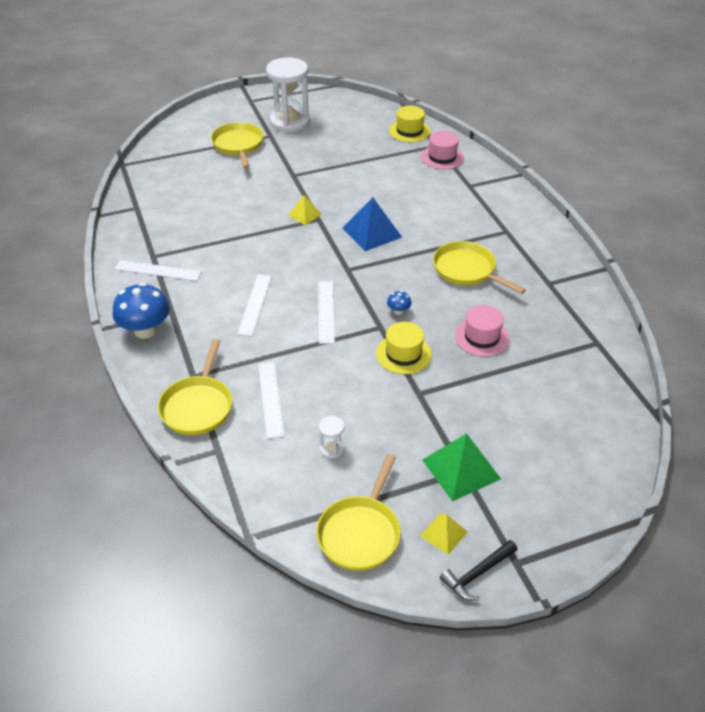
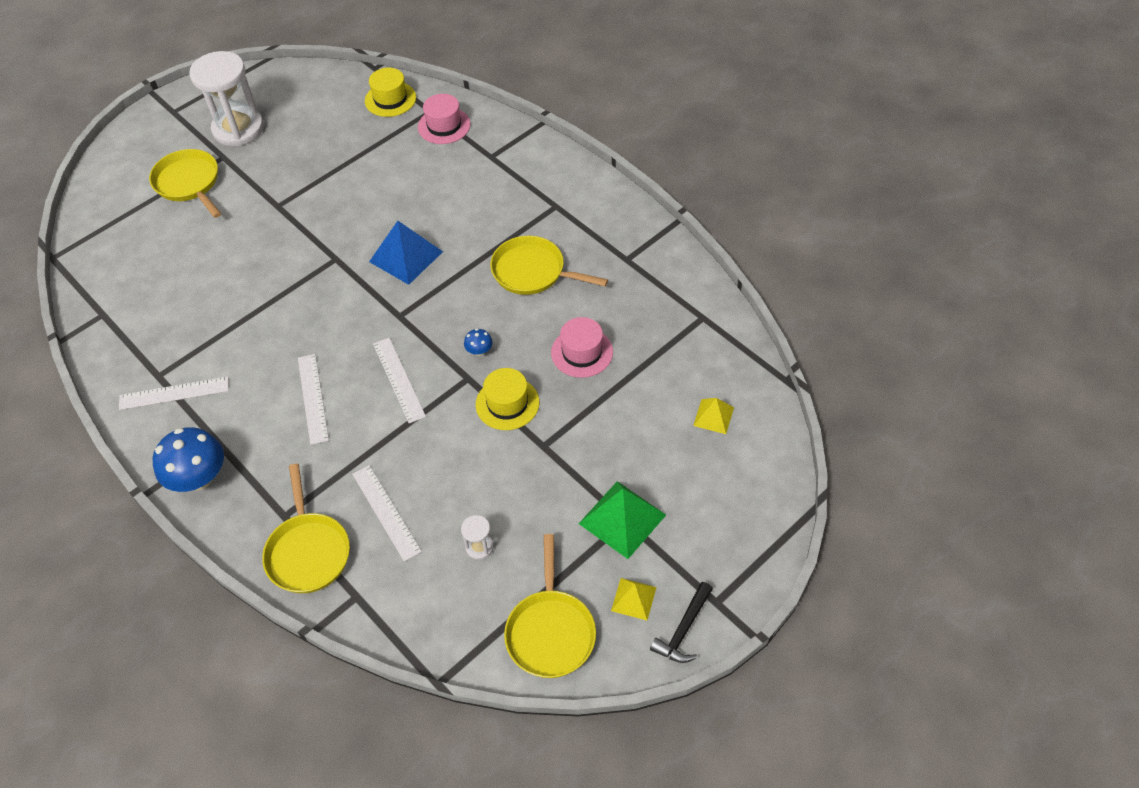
camera: 20 degrees left, 10 degrees up
yellow pyramid [288,196,322,225] -> yellow pyramid moved to [693,398,734,434]

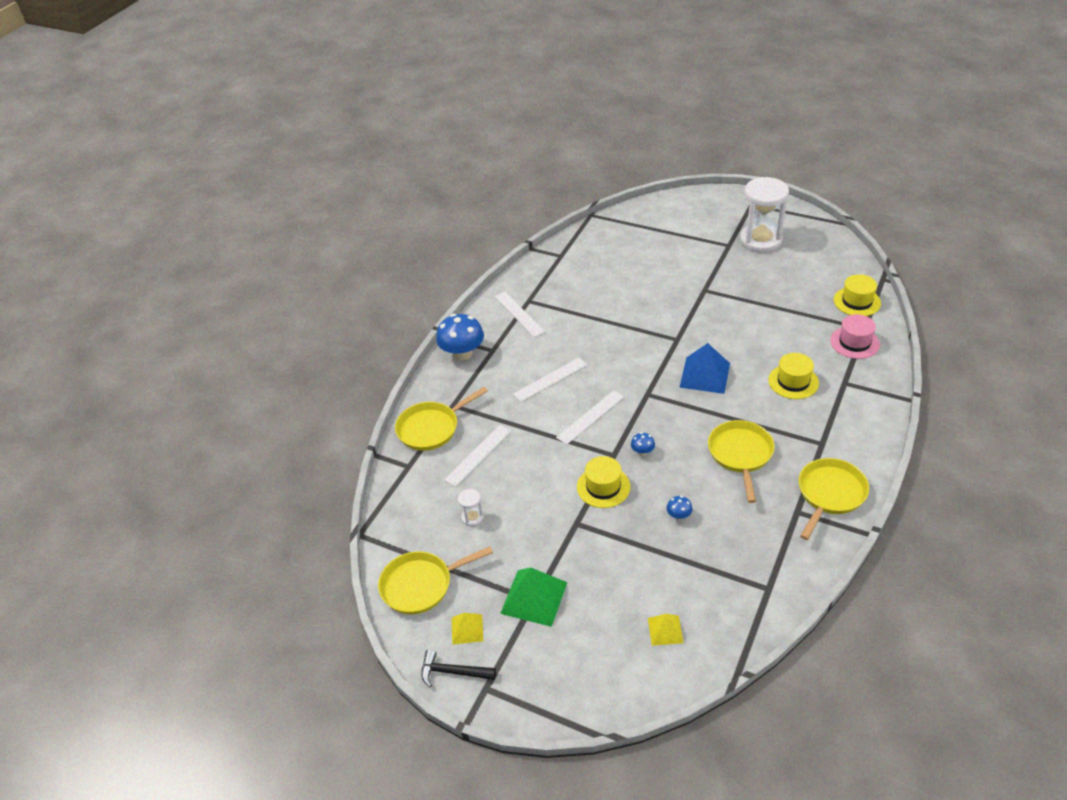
camera: 70 degrees right, 10 degrees down
yellow pan [149,149,221,218] -> yellow pan moved to [799,458,869,540]
pink hat [551,317,613,378] -> blue mushroom [666,496,692,520]
none -> yellow hat [768,353,819,399]

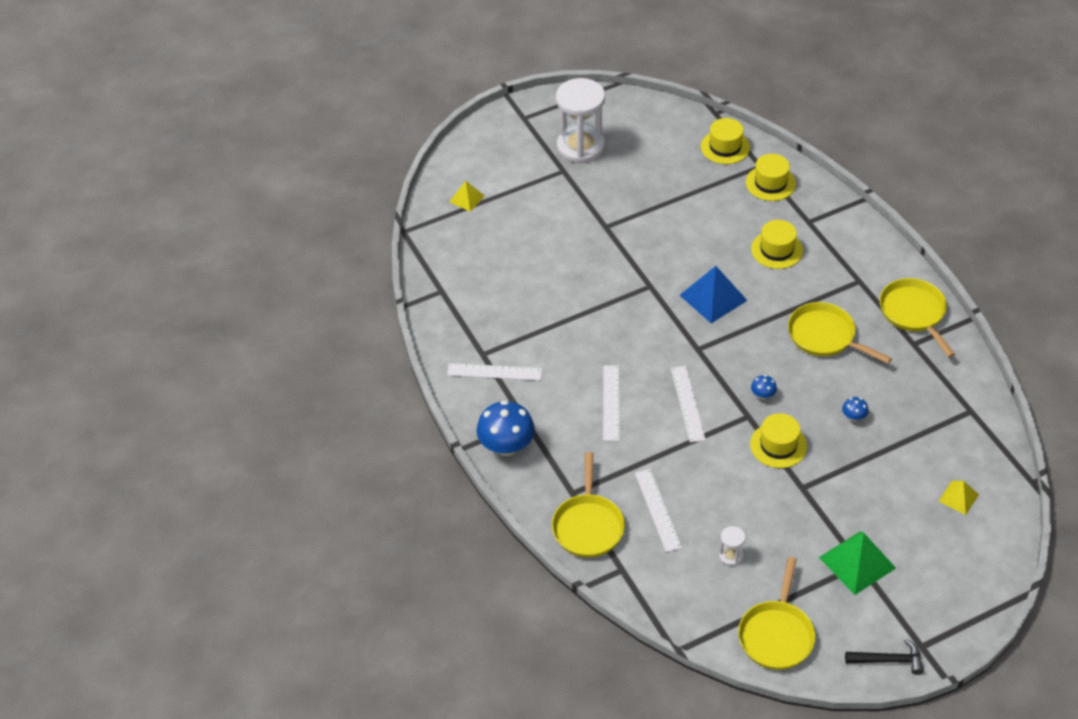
camera: 55 degrees left, 5 degrees up
black hammer [421,650,496,687] -> black hammer turned 135 degrees counterclockwise [845,639,923,675]
yellow pyramid [452,613,483,645] -> yellow pyramid moved to [449,181,485,212]
pink hat [830,314,880,359] -> yellow hat [746,154,796,201]

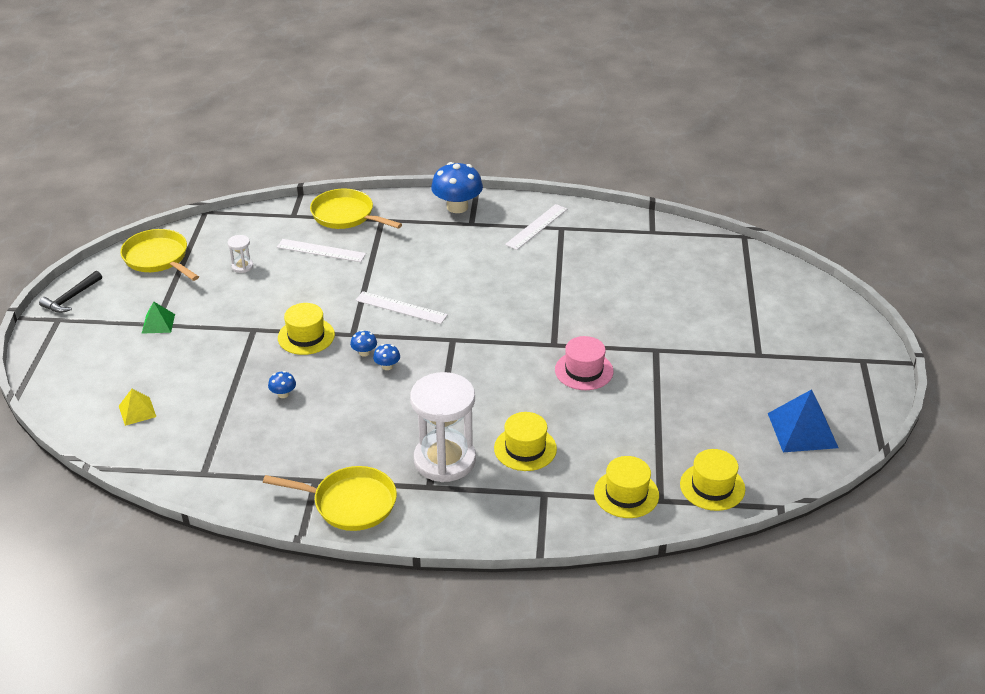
camera: 120 degrees right, 10 degrees down
yellow pyramid [449,181,485,212] -> none
white hourglass [556,78,605,164] -> white hourglass moved to [410,372,476,482]
white ruler [603,365,620,441] -> none
blue pyramid [680,266,748,323] -> blue pyramid moved to [768,389,838,452]
yellow pan [788,302,892,364] -> none
green pyramid [819,531,896,595] -> green pyramid [142,301,175,334], size x0.57
none -> blue mushroom [373,344,400,370]
none -> pink hat [555,336,613,390]

